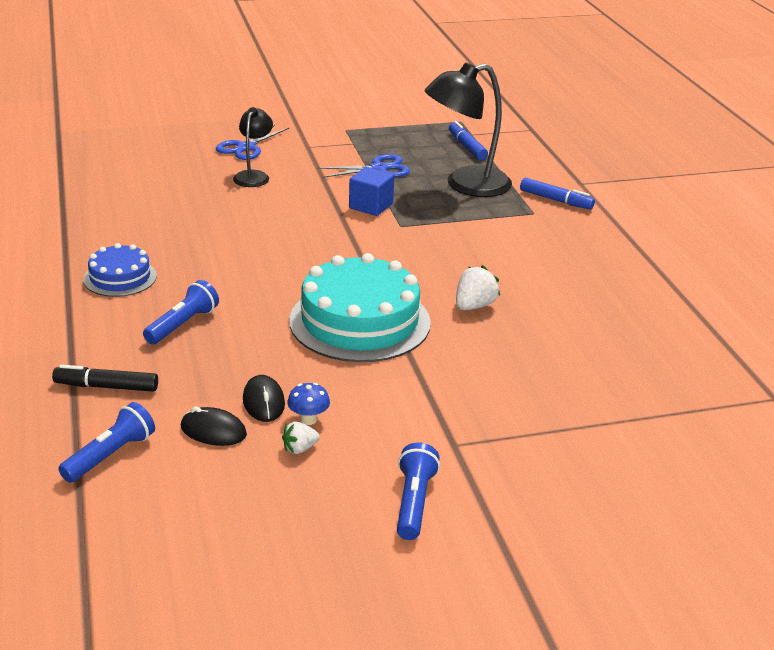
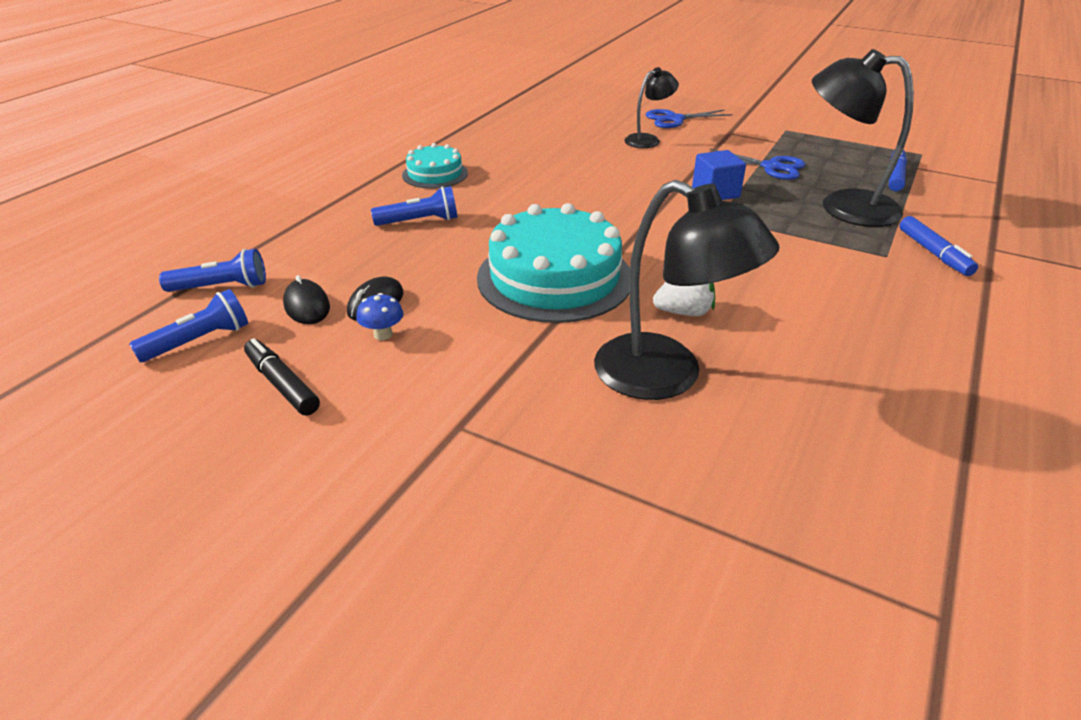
camera: 45 degrees right, 5 degrees up
black marker [52,365,158,392] -> black marker moved to [244,338,320,415]
blue cake [83,243,157,297] -> turquoise cake [402,143,468,189]
white strawberry [282,421,320,454] -> none
blue flashlight [397,443,440,540] -> blue flashlight moved to [129,289,248,362]
none -> black lamp [594,180,780,400]

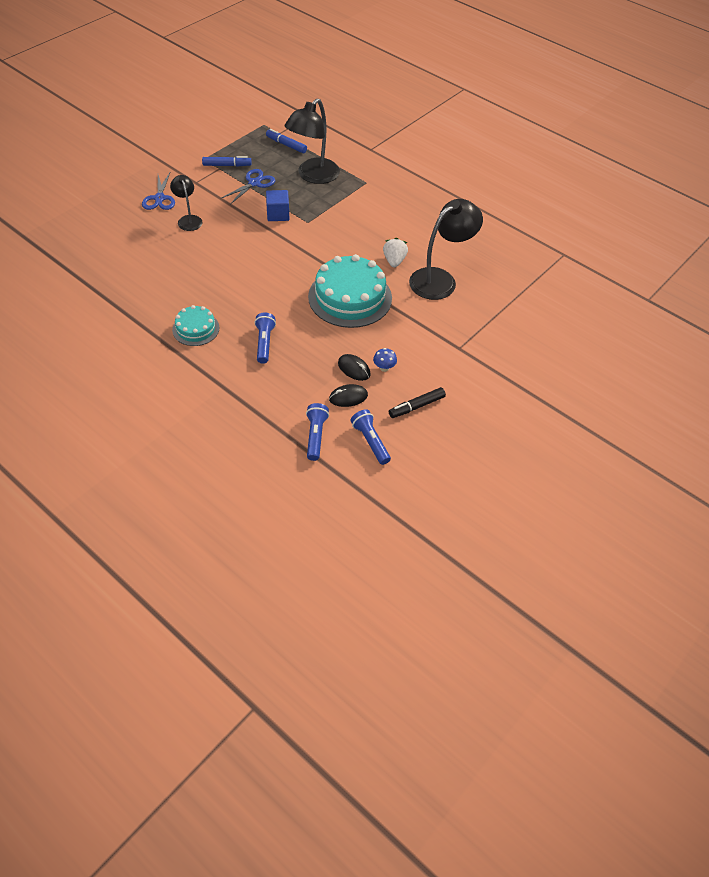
camera: 80 degrees left, 15 degrees up
blue marker [899,216,978,276] -> blue marker moved to [202,156,252,167]

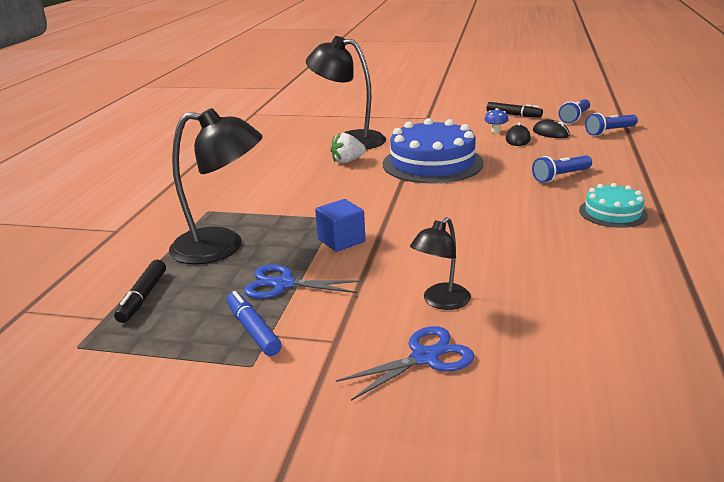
camera: 115 degrees left, 25 degrees down
blue marker [266,129,307,153] -> black marker [114,259,166,323]
turquoise cake [308,254,392,328] -> blue cake [383,118,484,184]

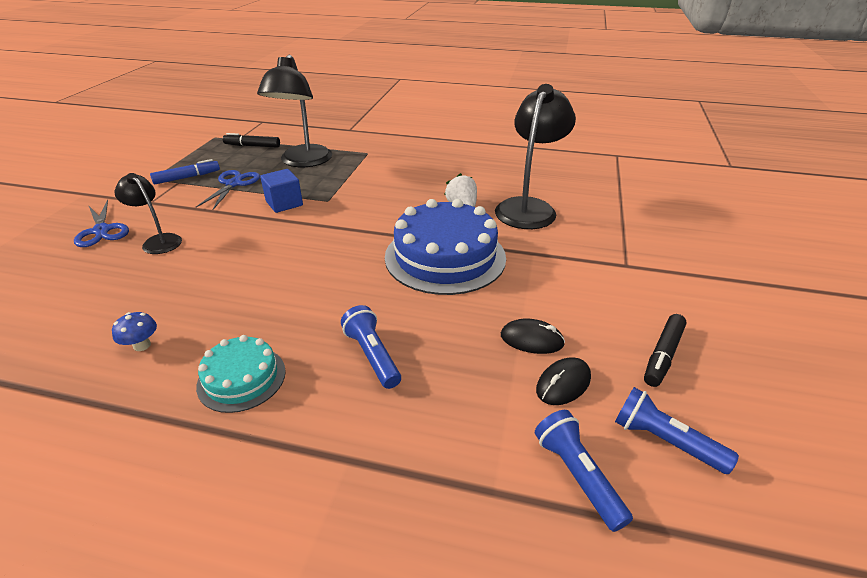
camera: 90 degrees right, 10 degrees up
blue mushroom [484,108,509,133] -> blue mushroom moved to [112,312,157,351]

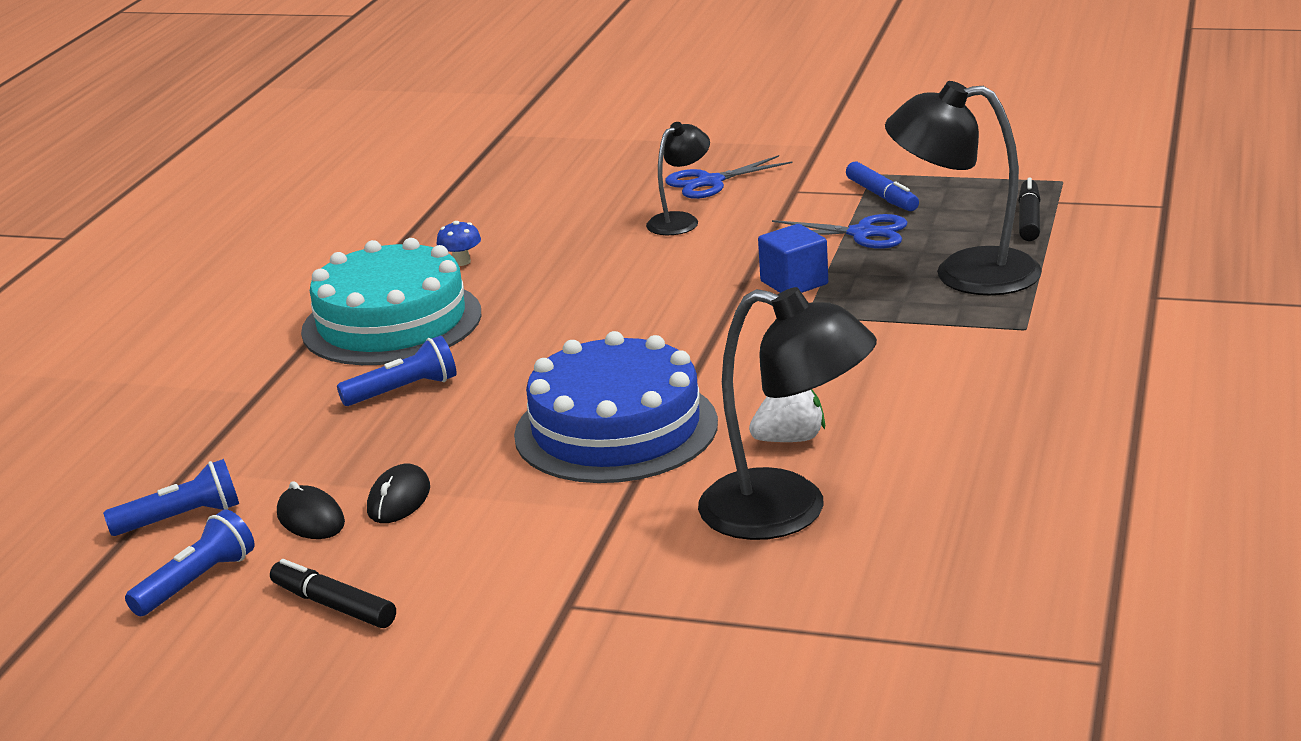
camera: 95 degrees right, 10 degrees down
turquoise cake [196,335,286,413] -> turquoise cake [301,238,481,365], size x1.88

